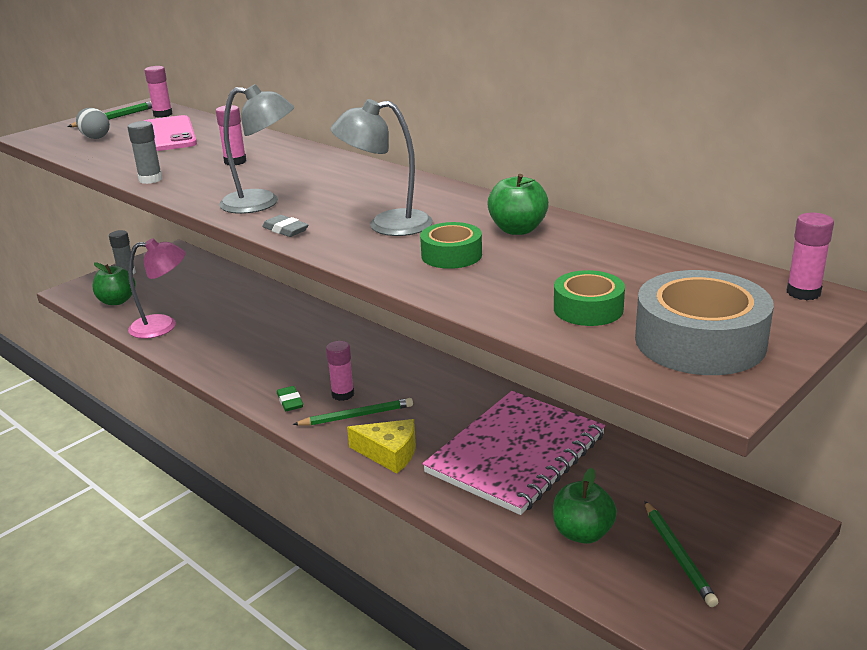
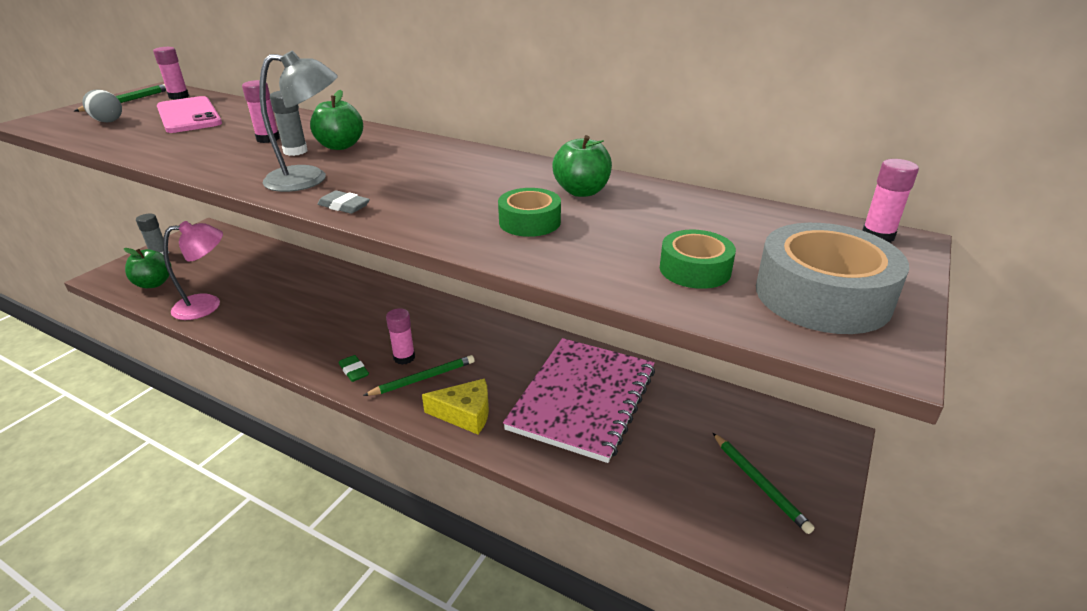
camera: 15 degrees left, 5 degrees up
grey glue stick [128,121,162,184] -> grey glue stick moved to [270,91,307,156]
grey lamp [330,99,433,236] -> none
green apple [553,468,617,544] -> green apple moved to [310,90,363,150]

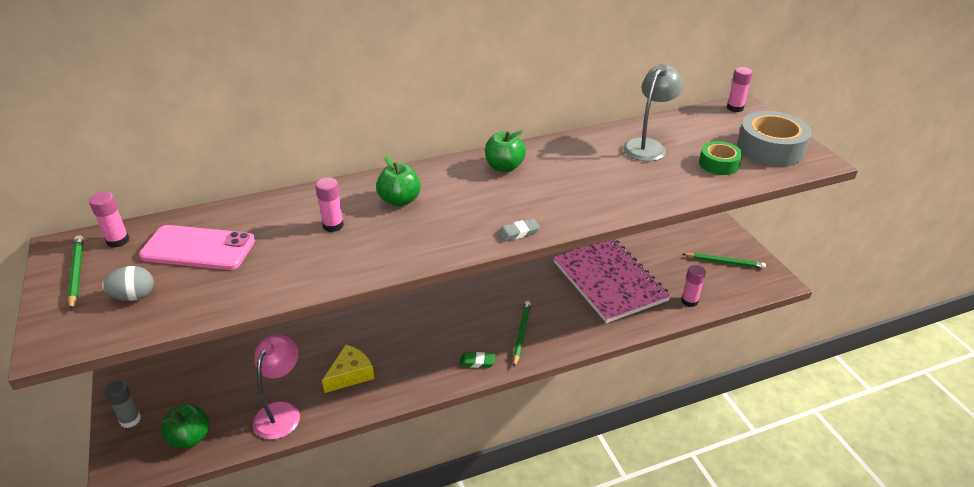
camera: 50 degrees left, 5 degrees up
grey lamp [259,50,338,192] -> grey lamp moved to [623,64,684,161]
grey glue stick [270,91,307,156] -> none
pink glue stick [386,308,415,365] -> pink glue stick moved to [681,265,706,307]
yellow cheese [422,379,489,434] -> yellow cheese moved to [322,345,375,393]
green tape [498,188,561,237] -> none
green apple [552,135,612,197] -> green apple moved to [485,130,526,172]

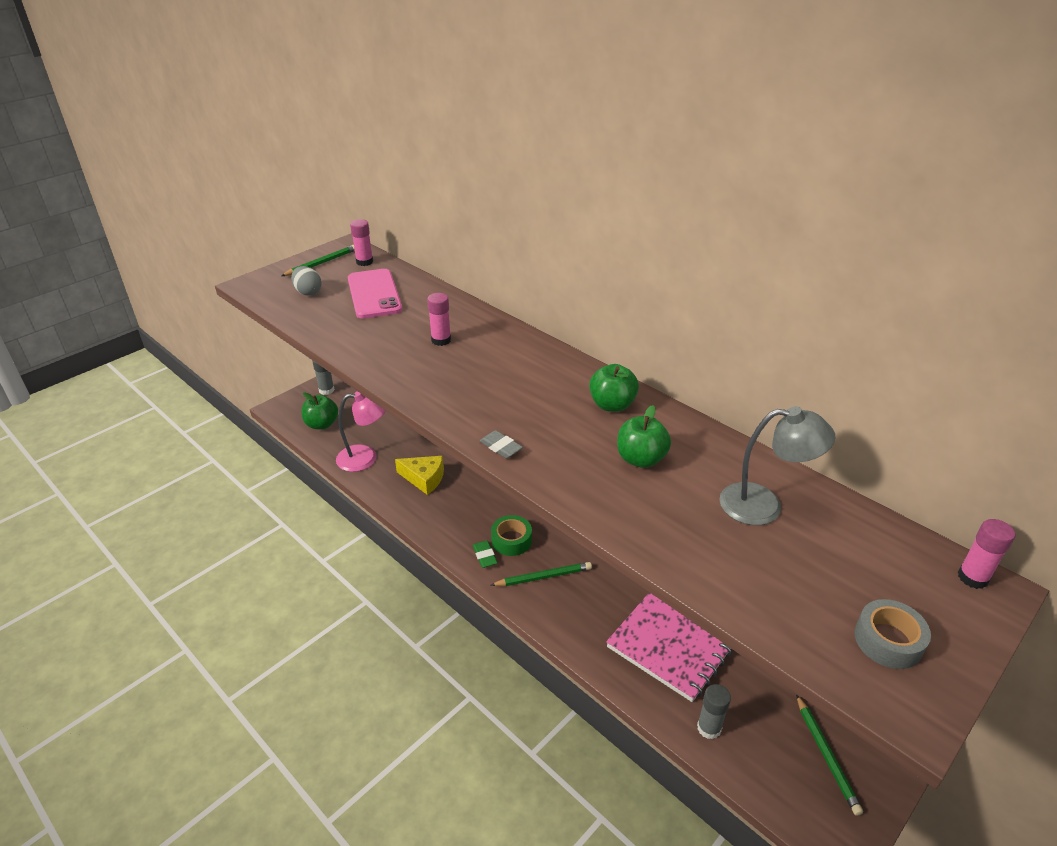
camera: 65 degrees right, 0 degrees up
green apple [376,156,421,207] -> green apple moved to [617,405,671,468]
pink glue stick [681,265,706,307] -> grey glue stick [697,684,731,740]
green tape [699,141,743,175] -> green tape moved to [491,515,532,556]
grey tape [737,111,812,167] -> grey tape [854,599,931,669], size x0.58

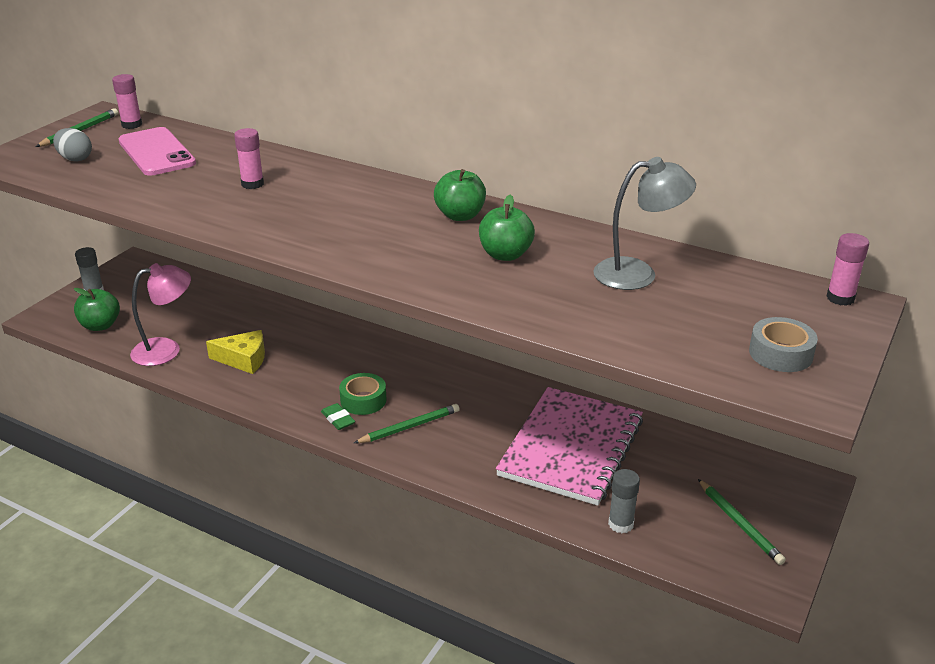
camera: 15 degrees left, 5 degrees down
grey eraser [480,430,523,458] -> none

